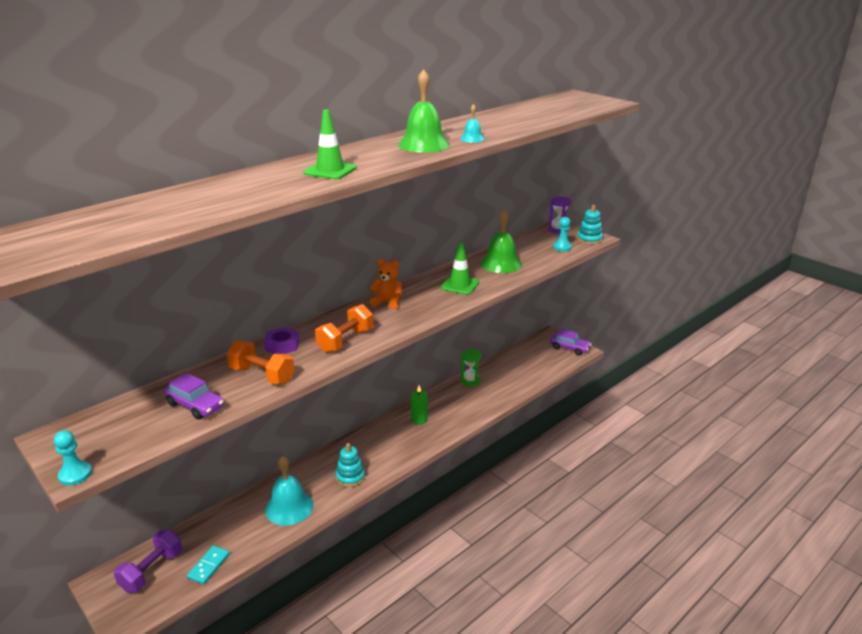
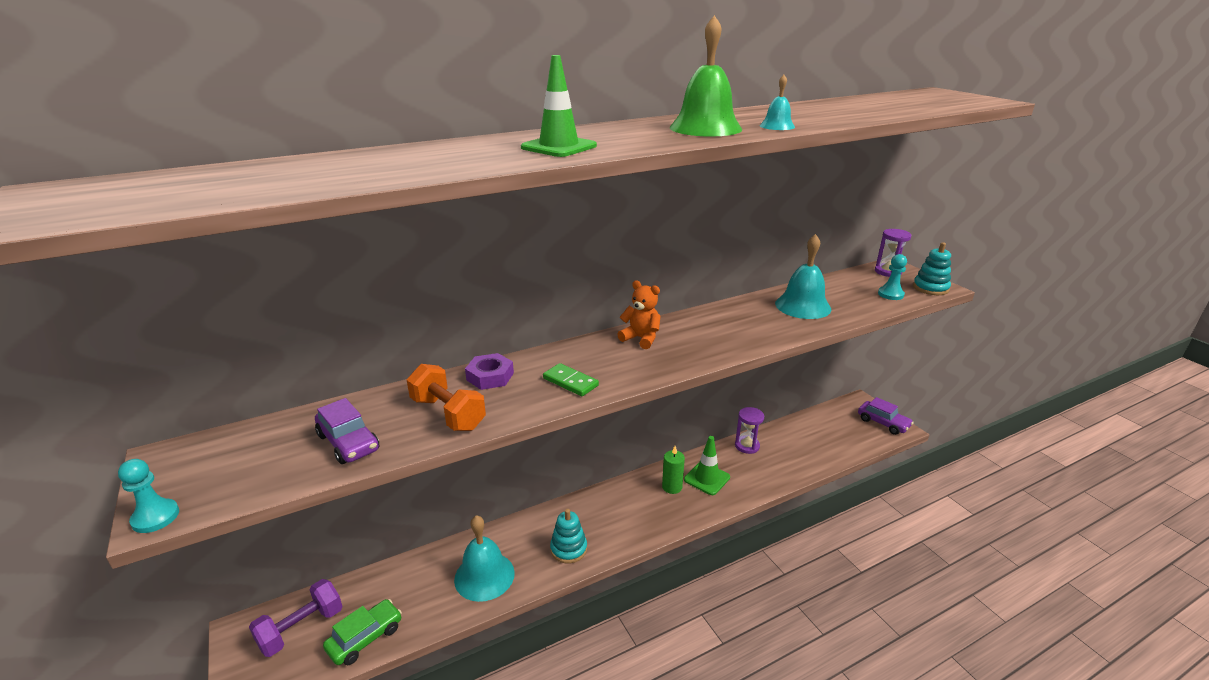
camera: 15 degrees right, 0 degrees up
turquoise domino [187,546,230,585] -> green car [323,599,402,665]
orange dumbbell [315,304,373,353] -> green domino [543,363,599,396]
green traffic cone [441,242,479,295] -> green traffic cone moved to [684,436,730,495]
green hourglass [461,349,482,386] -> purple hourglass [735,407,764,454]
green bell [480,209,522,273] -> turquoise bell [775,234,831,319]

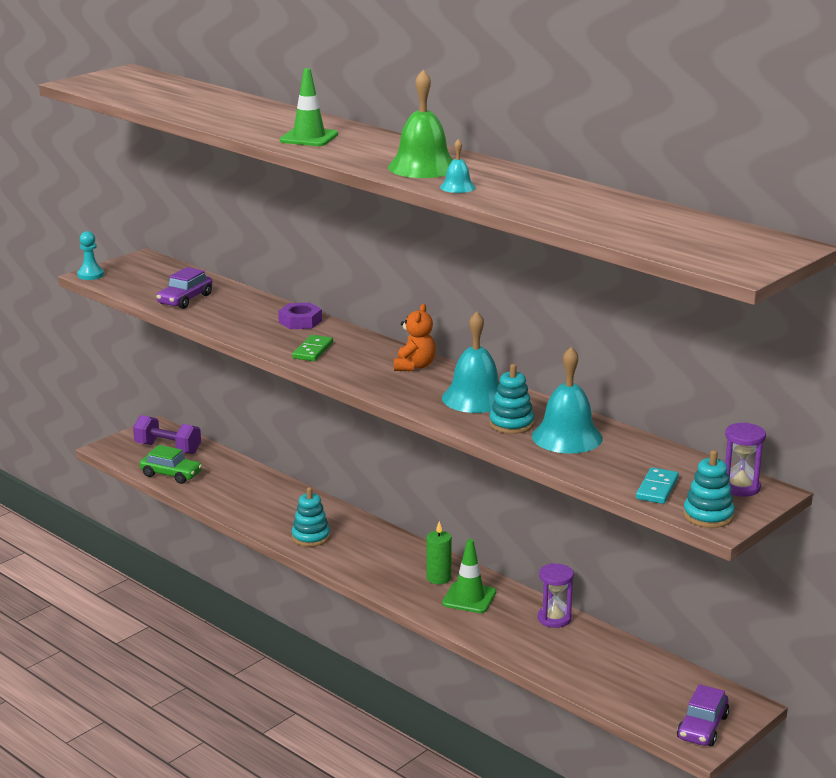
camera: 70 degrees right, 5 degrees down
orange dumbbell [407,364,486,431] -> none
turquoise bell [454,515,515,602] -> turquoise bell moved to [442,311,500,413]
turquoise pawn [878,254,907,300] -> turquoise domino [636,467,679,504]
none -> turquoise stacking toy [489,364,534,434]

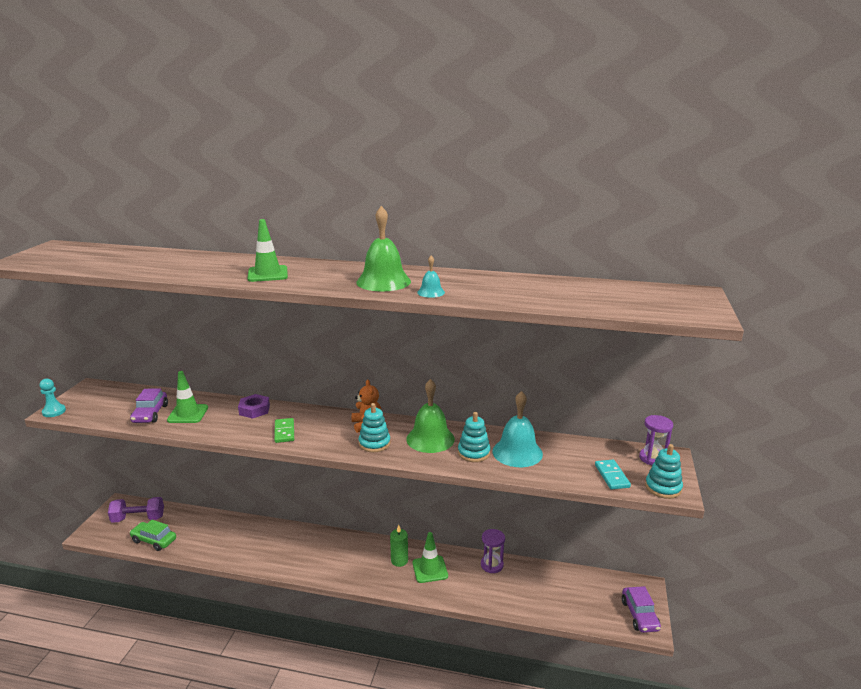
camera: 30 degrees left, 0 degrees up
green car [139,445,202,484] -> green car turned 150 degrees counterclockwise [129,520,176,551]
turquoise stacking toy [292,487,330,547] -> turquoise stacking toy moved to [359,403,390,452]
turquoise bell [442,311,500,413] -> green bell [406,379,455,453]
none -> green traffic cone [167,371,208,423]

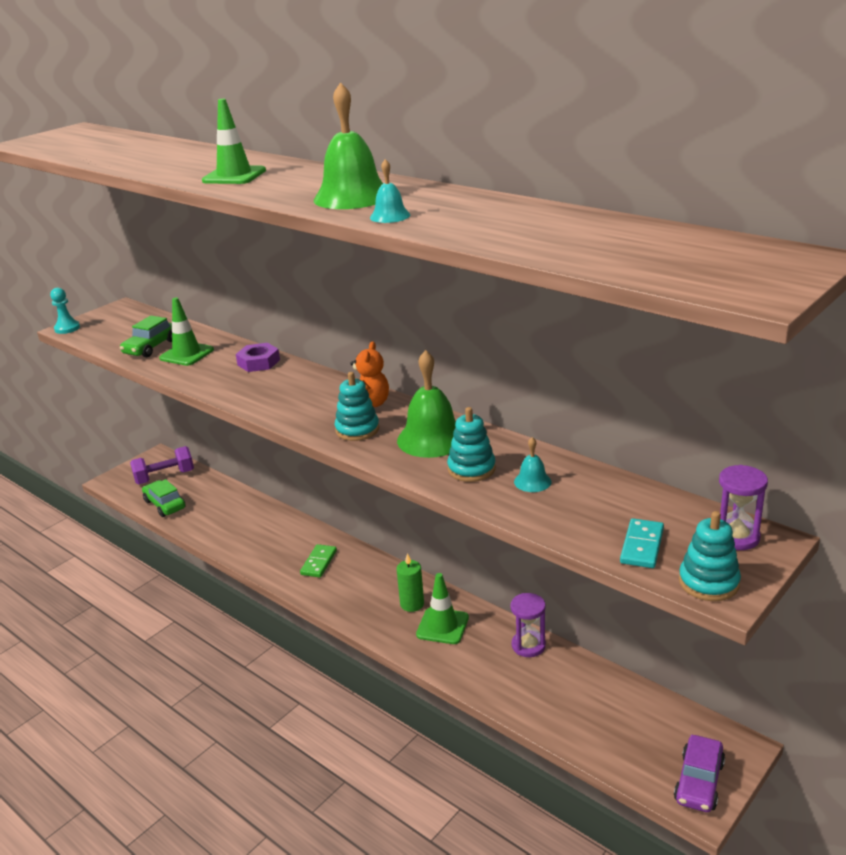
camera: 30 degrees right, 5 degrees up
purple dumbbell [108,497,164,523] -> purple dumbbell turned 45 degrees counterclockwise [130,446,194,484]
purple car [130,389,168,423] -> green car [120,316,172,357]
green domino [274,418,294,443] -> green domino moved to [300,544,337,578]
turquoise bell [492,391,543,467] -> turquoise bell [514,437,551,492], size x0.49

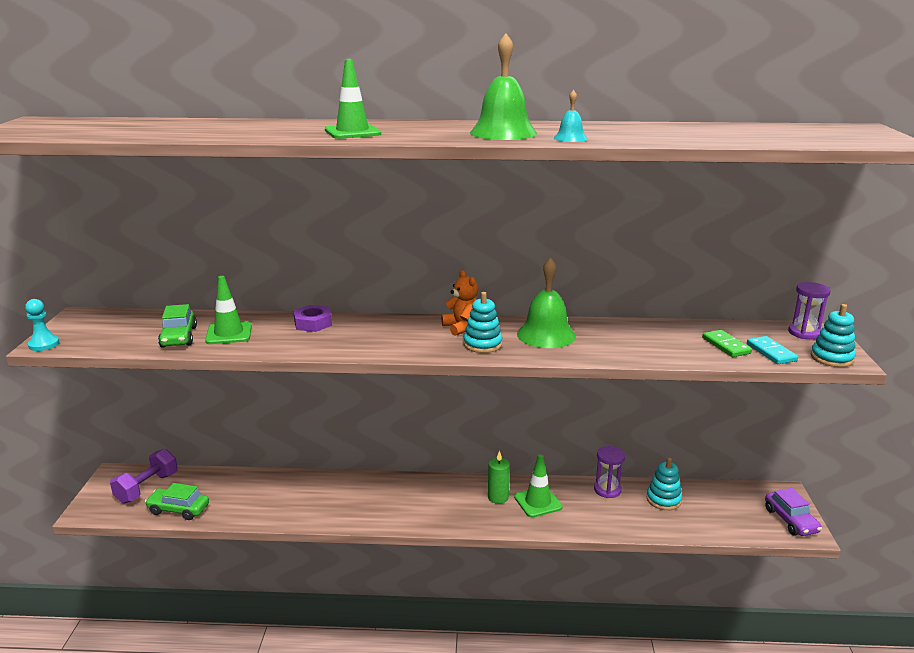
camera: 40 degrees left, 5 degrees down
green domino [300,544,337,578] -> green domino moved to [702,330,752,357]
turquoise stacking toy [447,407,496,482] -> turquoise stacking toy moved to [647,458,682,510]
turquoise bell [514,437,551,492] -> none

